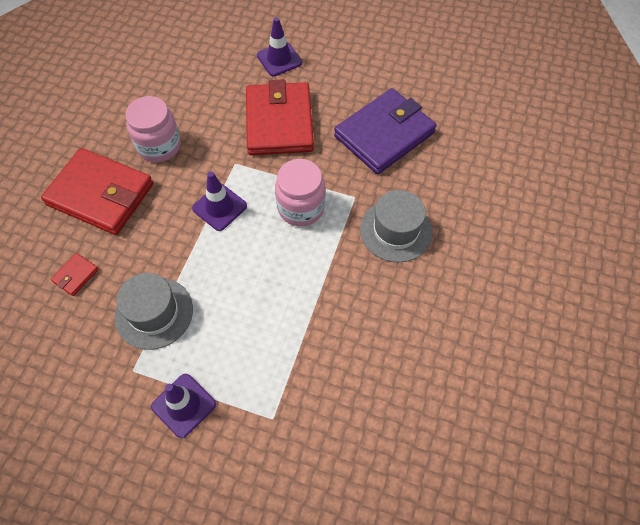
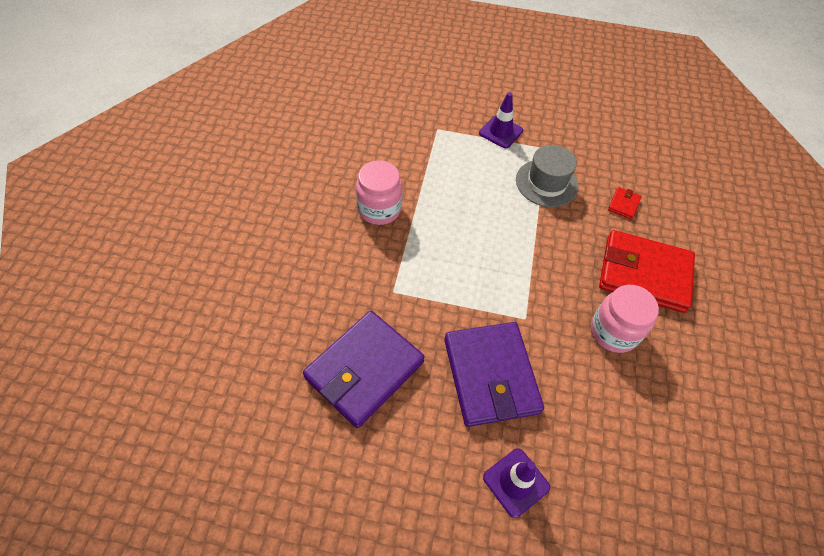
camera: 170 degrees right, 5 degrees down
purple traffic cone [192,172,247,231] -> none
red wallet [246,79,314,155] -> purple wallet [444,322,544,427]
pink jar [275,159,325,226] -> pink jar moved to [356,160,402,225]
grey hat [360,190,433,263] -> none

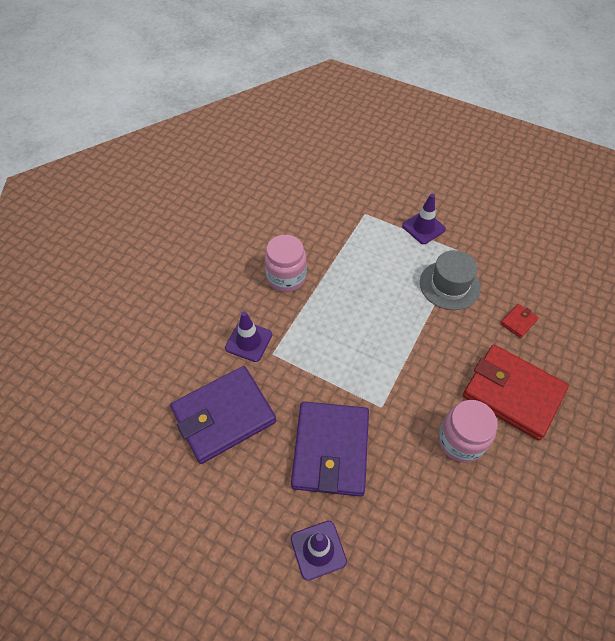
camera: 20 degrees right, 0 degrees up
none -> purple traffic cone [225,311,272,362]

